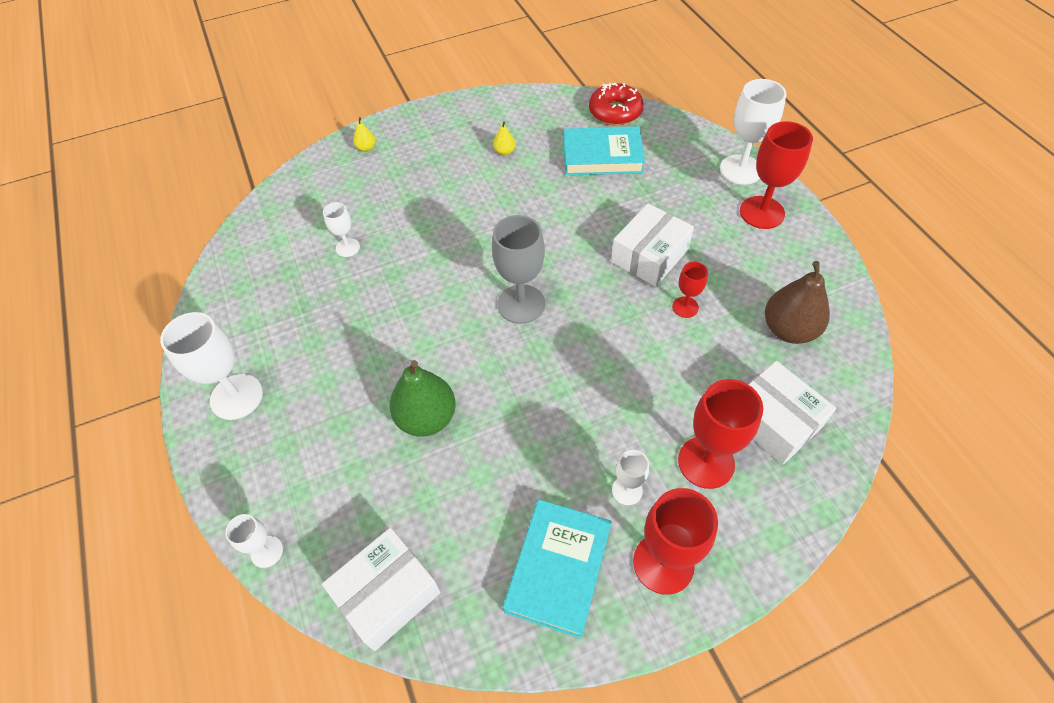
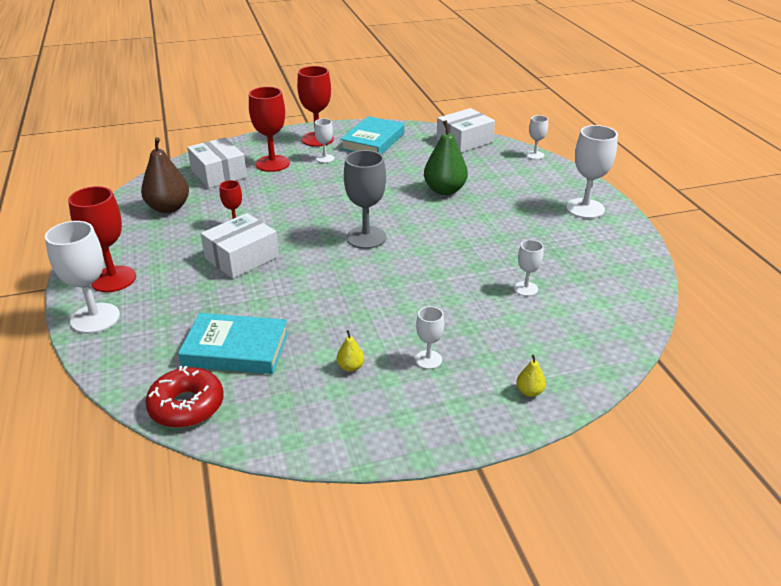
camera: 175 degrees left, 20 degrees down
none -> white goblet [415,306,444,369]

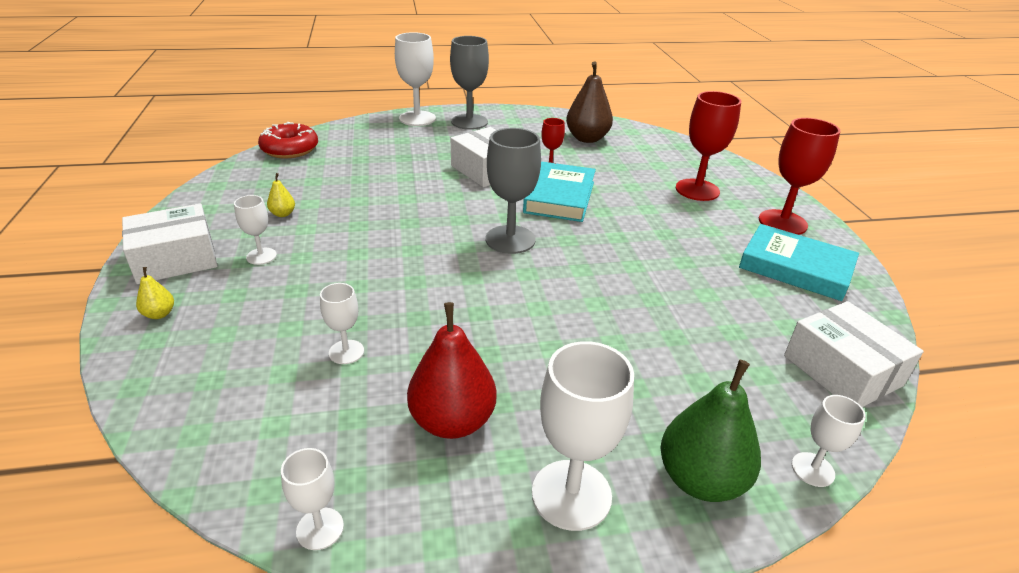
camera: 95 degrees right, 0 degrees up
red goblet [68,186,136,292] -> grey goblet [450,36,489,130]
turquoise book [178,313,288,374] -> turquoise book moved to [523,161,596,222]
white box [187,137,247,188] -> white box moved to [122,204,218,284]
white goblet [314,118,334,163] -> white goblet moved to [281,448,344,550]
green pear [424,120,468,195] -> green pear moved to [661,360,761,502]
none -> red pear [407,302,496,439]

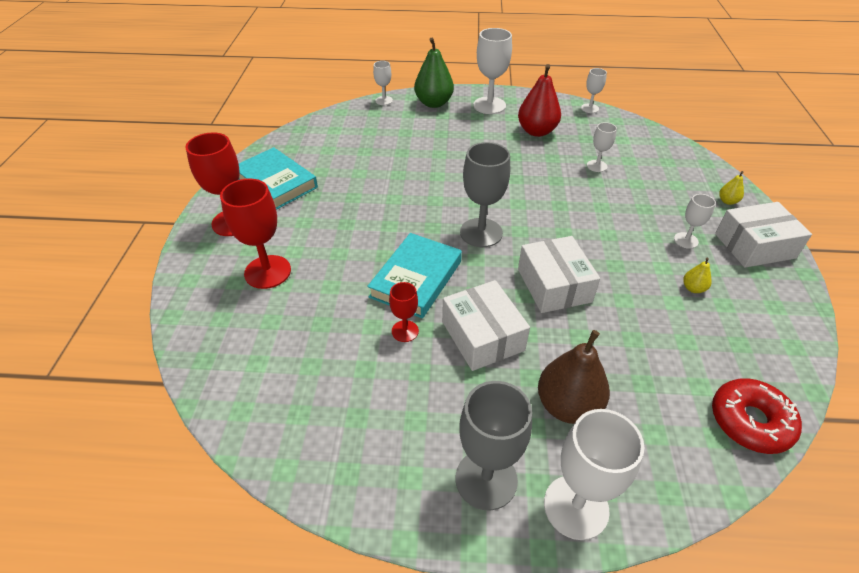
camera: 165 degrees left, 10 degrees up
brown pear [566,61,613,143] -> brown pear moved to [538,330,610,424]
white box [784,301,924,407] -> white box moved to [518,236,600,313]

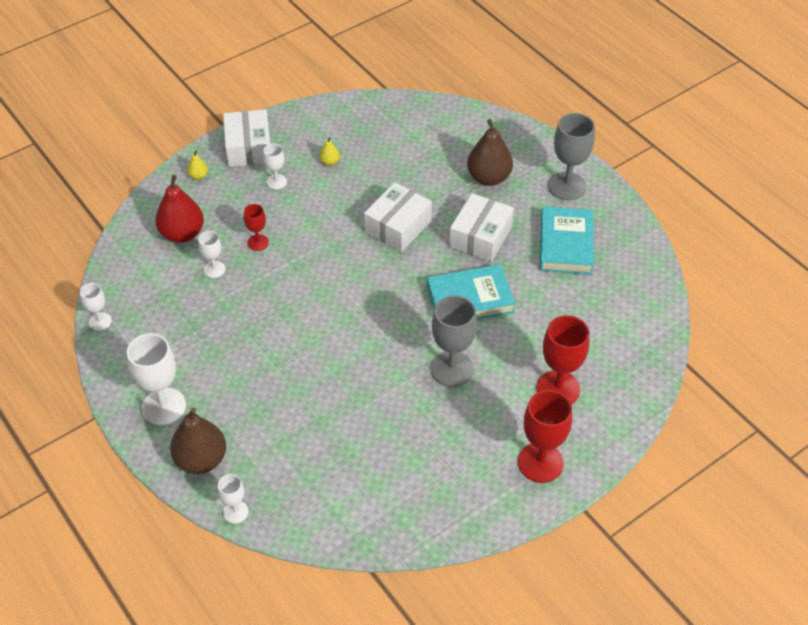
camera: 130 degrees left, 5 degrees up
turquoise book [239,147,318,210] -> turquoise book moved to [540,207,594,274]
red goblet [389,282,419,342] -> red goblet moved to [244,204,269,251]
green pear [414,38,454,108] -> brown pear [170,408,226,474]
grey goblet [460,142,510,247] -> grey goblet moved to [430,295,477,387]
red pear [518,64,561,137] -> red pear moved to [155,175,204,243]
white goblet [544,409,644,540] -> none
red donut [712,378,802,454] -> none
white box [715,202,812,268] -> white box turned 45 degrees clockwise [223,109,270,167]

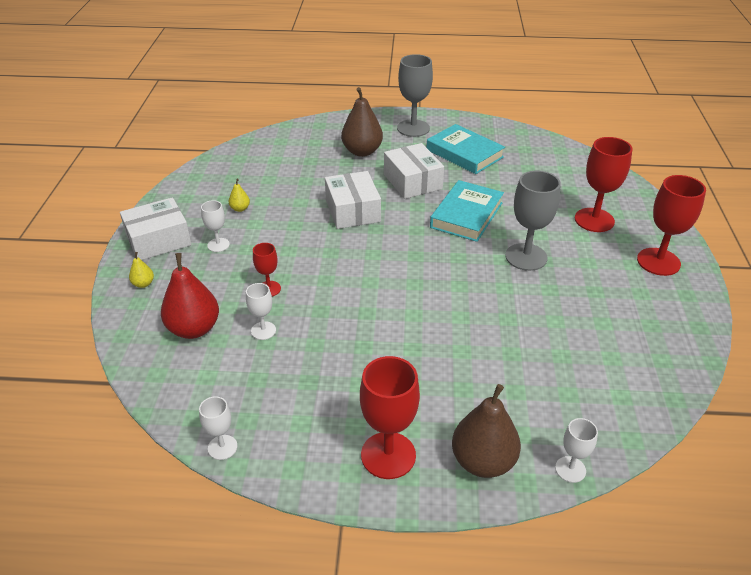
camera: 50 degrees left, 10 degrees down
white goblet [127,333,186,426] -> red goblet [360,356,420,479]
white box [223,109,270,167] -> white box turned 60 degrees counterclockwise [120,197,191,260]

